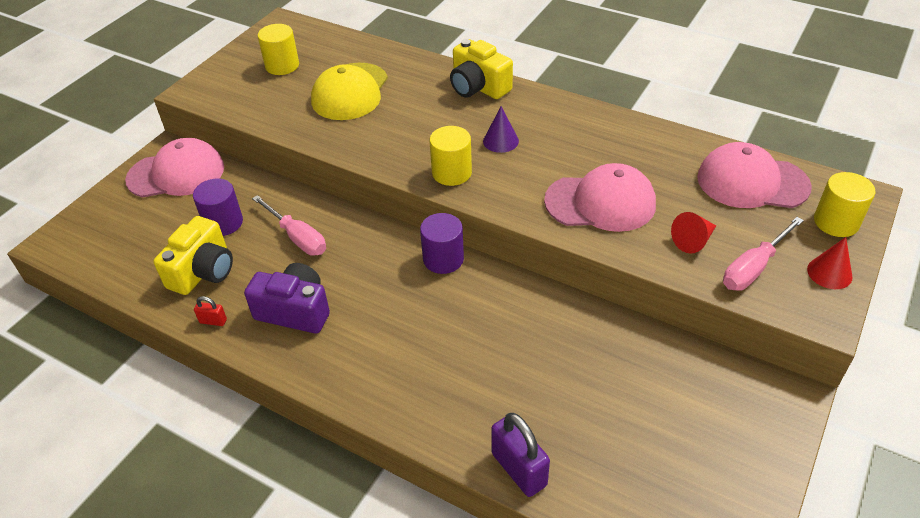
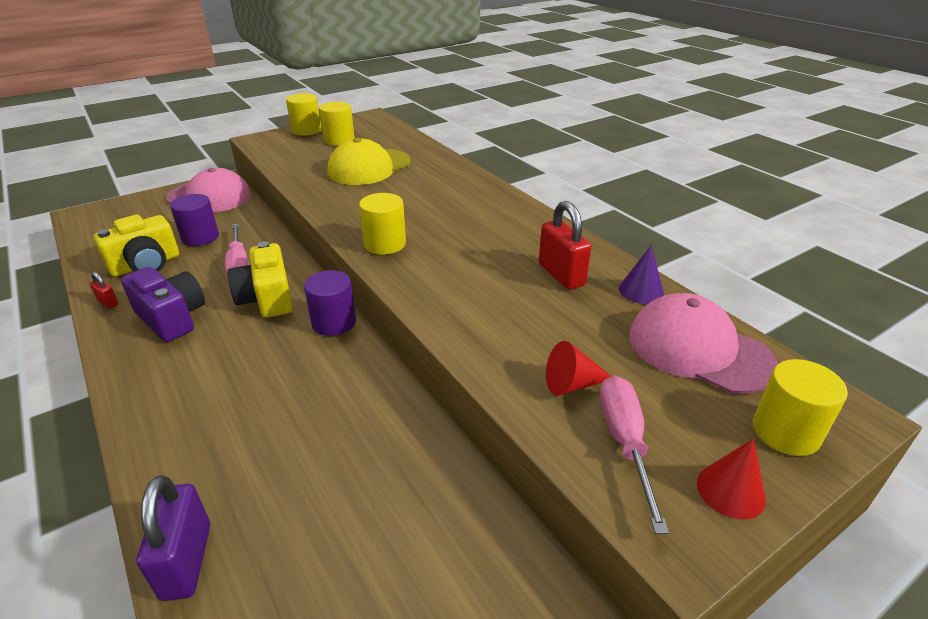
camera: 25 degrees right, 10 degrees down
yellow camera [450,39,513,99] -> yellow camera moved to [227,241,293,318]
purple cone [483,106,519,153] -> purple cone moved to [619,246,664,304]
pink cap [544,163,656,232] -> none
pink screwdriver [723,217,804,291] -> pink screwdriver turned 105 degrees clockwise [600,375,669,534]
none -> yellow cylinder [286,93,321,136]
none -> red padlock [539,201,591,290]

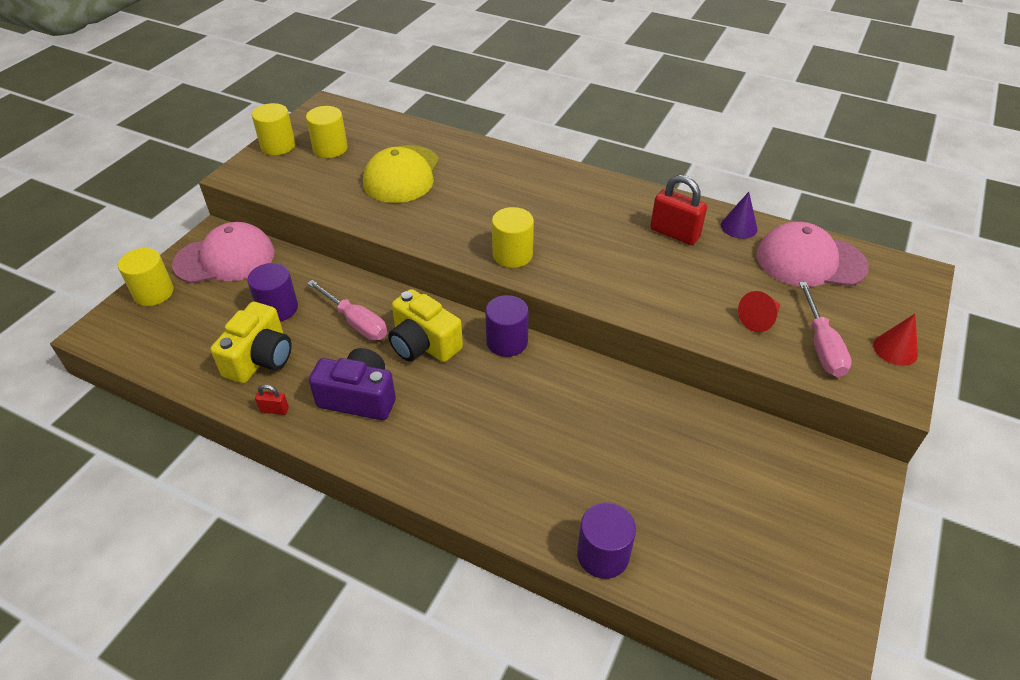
camera: 30 degrees left, 10 degrees up
purple padlock [136,475,210,601] -> purple cylinder [577,503,636,579]
pink screwdriver [600,375,669,534] -> pink screwdriver turned 150 degrees counterclockwise [799,282,852,377]
yellow cylinder [753,359,848,456] -> yellow cylinder moved to [118,248,174,306]

